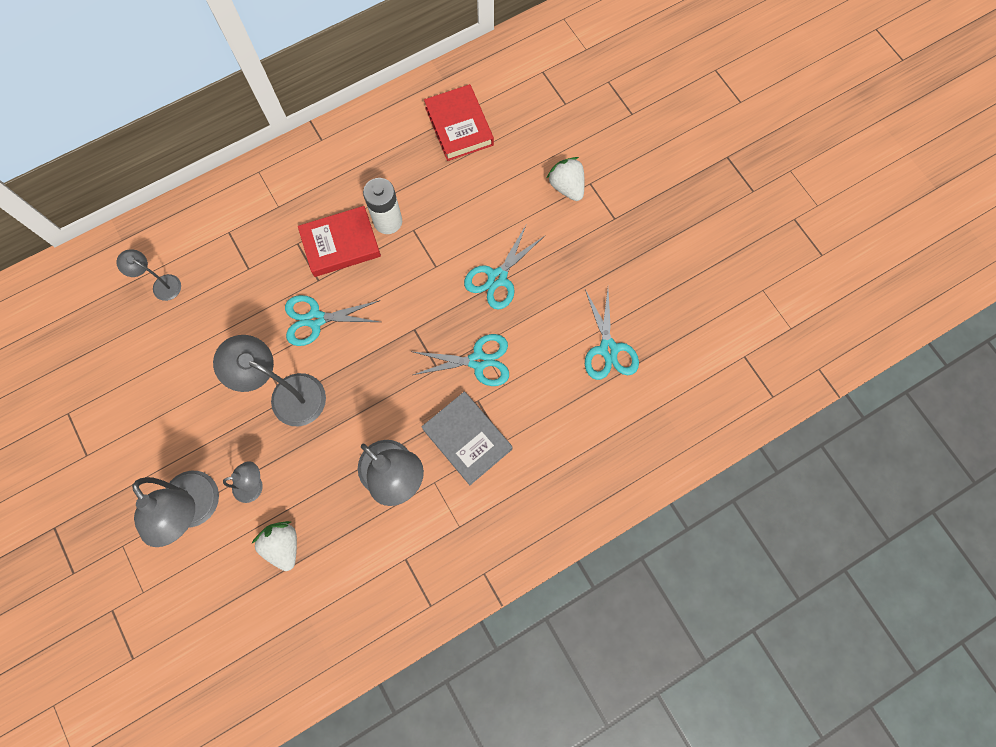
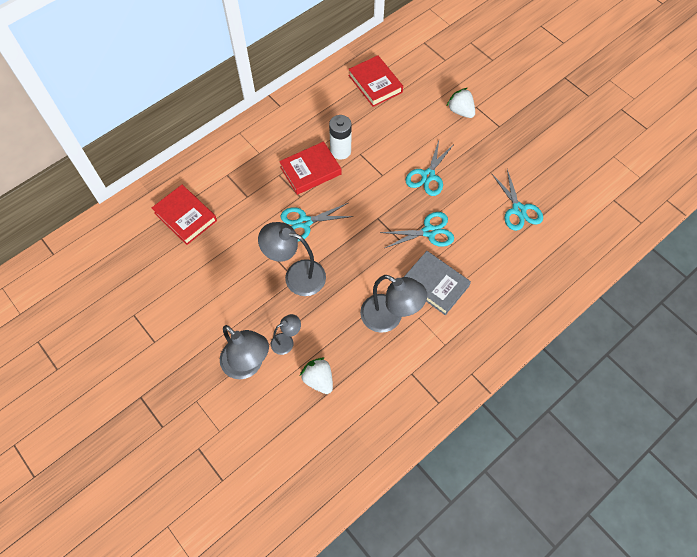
camera: 10 degrees left, 10 degrees down
grey lamp [116,249,181,301] -> red book [152,185,217,245]

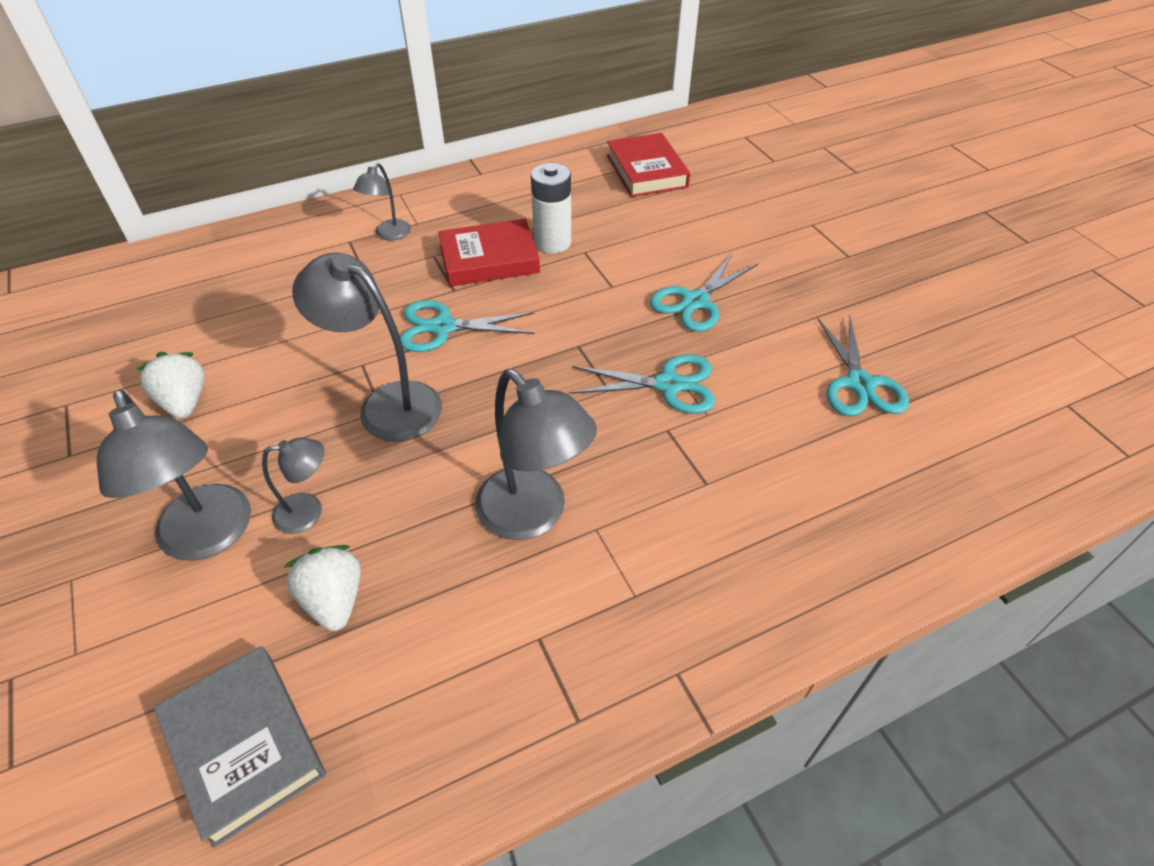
camera: 15 degrees right, 15 degrees down
red book [152,185,217,245] -> none
grey book [404,251,471,315] -> grey book moved to [154,646,326,848]
white strawberry [446,88,475,118] -> white strawberry moved to [136,352,205,419]
none -> grey lamp [353,163,411,240]

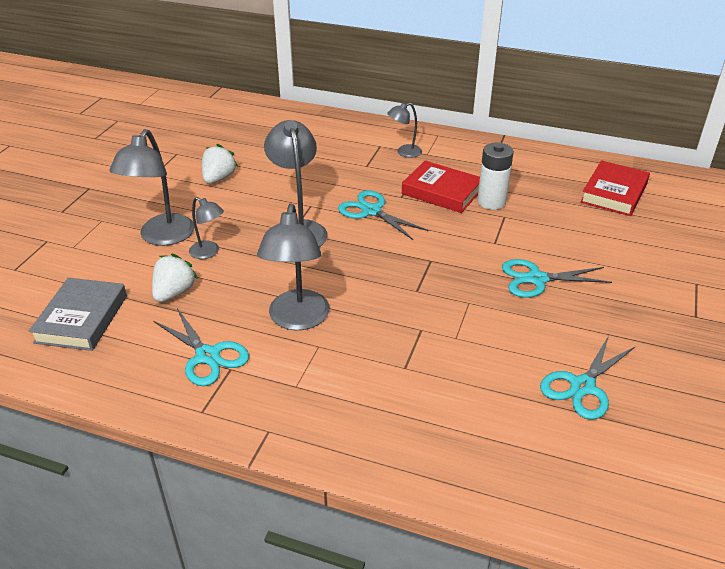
camera: 45 degrees right, 10 degrees down
turquoise scissors [571,354,715,414] -> turquoise scissors moved to [153,308,249,386]

